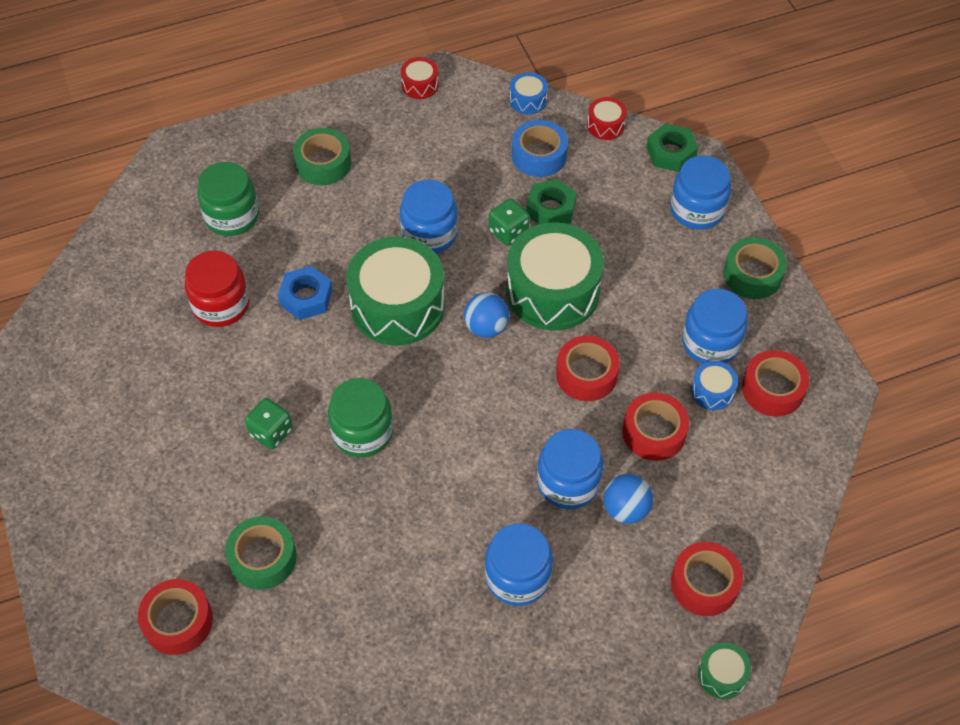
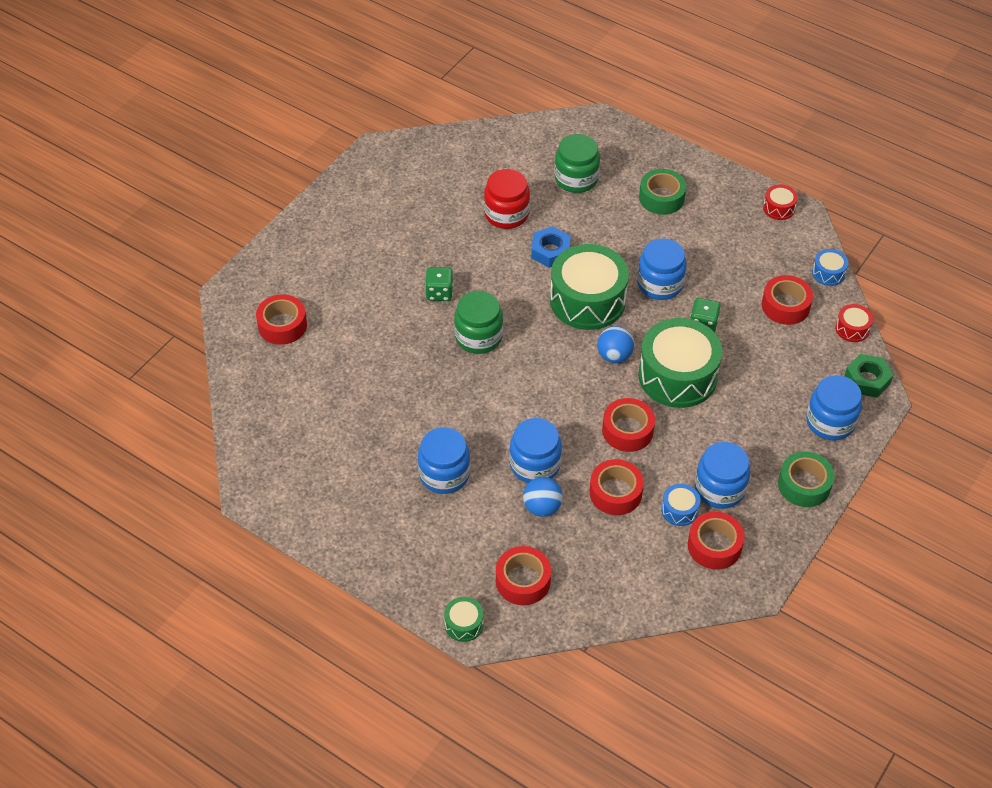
camera: 55 degrees right, 5 degrees down
green tape [225,516,297,590] -> none
blue tape [512,120,568,177] -> red tape [762,275,813,325]
green nut [526,179,577,224] -> none

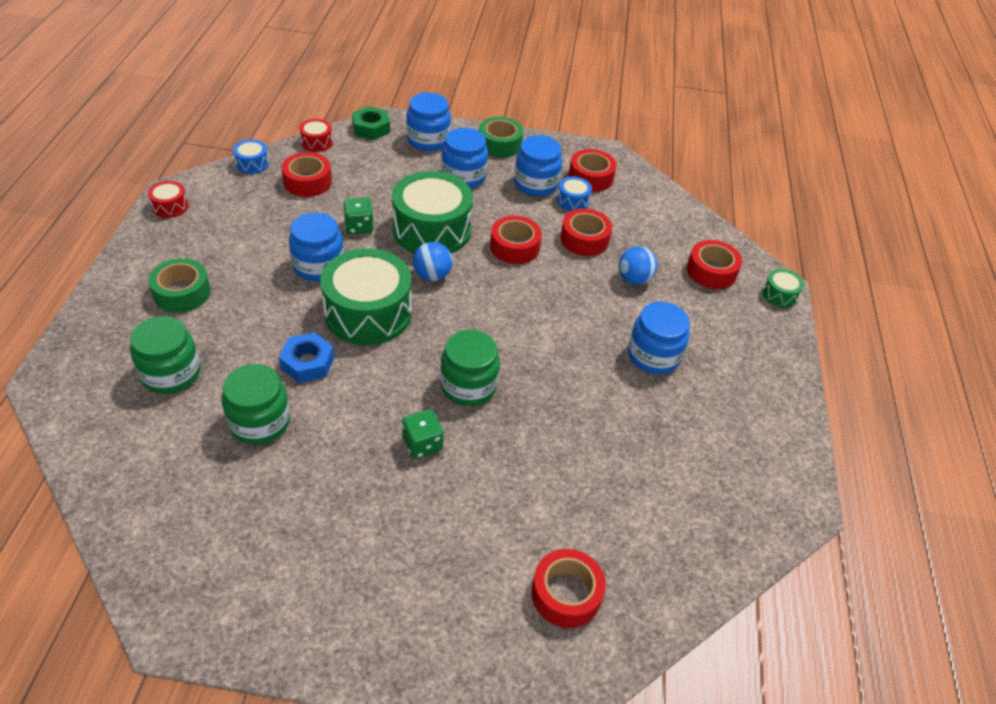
camera: 120 degrees left, 5 degrees down
red jar [484,169,530,229] -> green jar [222,364,290,445]
blue jar [510,418,562,483] -> blue jar moved to [441,128,488,188]

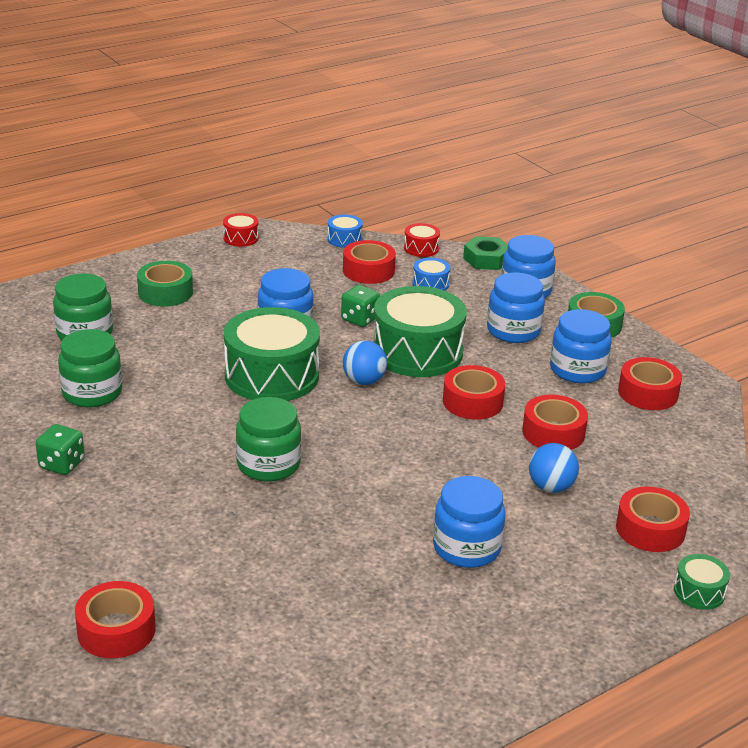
camera: 50 degrees right, 15 degrees down
blue nut [279,332,334,383] -> none
green dice [402,409,444,459] -> green dice moved to [36,424,85,475]
blue drum [557,177,592,211] -> blue drum moved to [412,258,450,291]

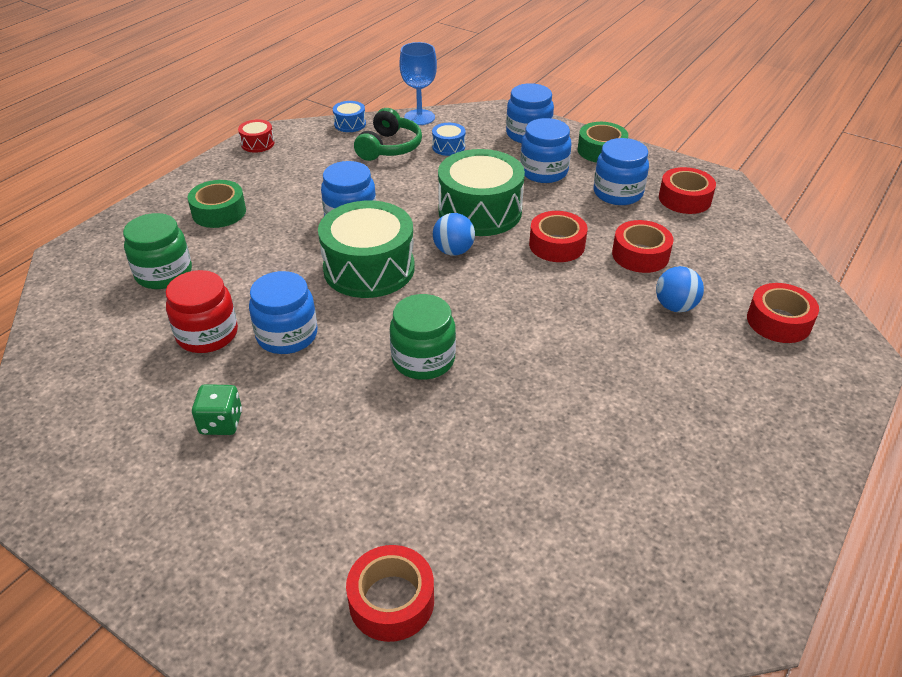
camera: 20 degrees left, 10 degrees up
green jar [58,329,122,408] -> red jar [165,270,238,353]
green dice [341,285,380,327] -> none
red tape [343,240,396,284] -> green headphones [354,108,422,161]
red drum [404,223,440,257] -> blue goblet [399,42,437,125]
blue jar [433,476,506,568] -> blue jar moved to [249,271,318,354]
green nut [463,236,508,270] -> none
green drum [674,554,730,610] -> none

